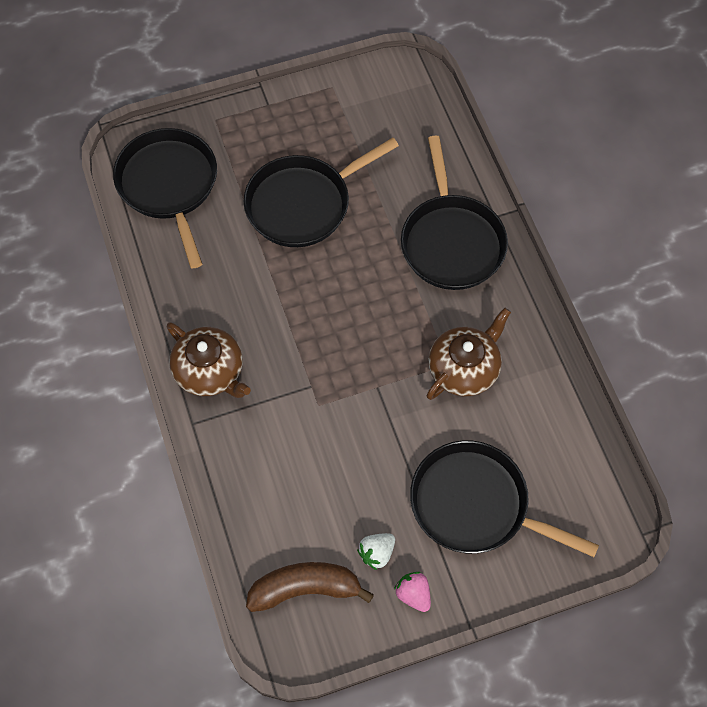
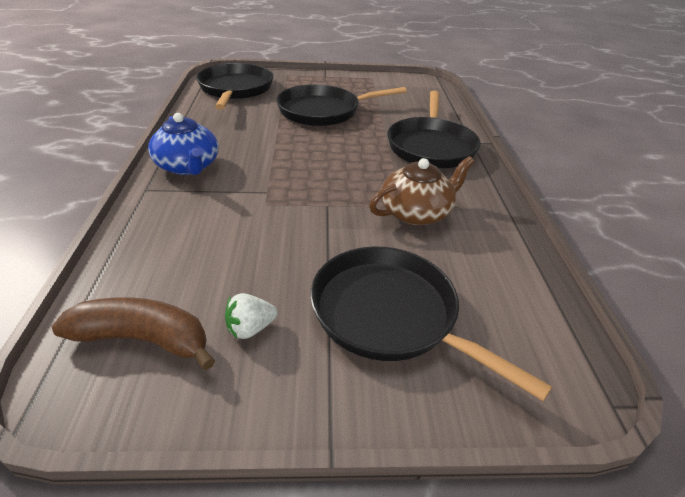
camera: 15 degrees right, 25 degrees down
brown teapot [167,322,251,398] -> blue teapot [148,113,218,175]
pink strawberry [394,572,431,612] -> none

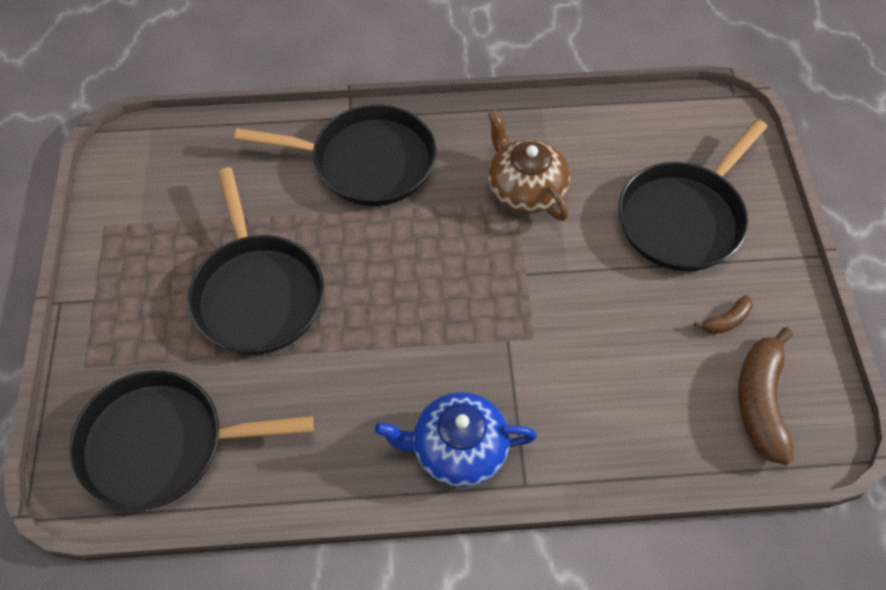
camera: 90 degrees left, 20 degrees up
blue teapot [148,113,218,175] -> blue teapot turned 150 degrees counterclockwise [375,392,537,487]
white strawberry [225,293,277,339] -> brown banana [694,295,753,334]

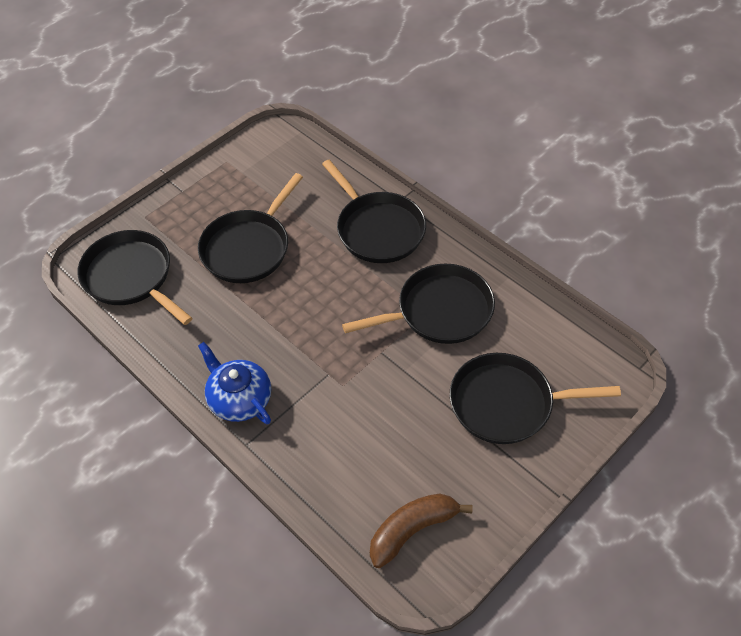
camera: 50 degrees right, 5 degrees down
brown teapot [488,110,570,221] -> black pan [342,264,495,344]
brown banana [694,295,753,334] -> none

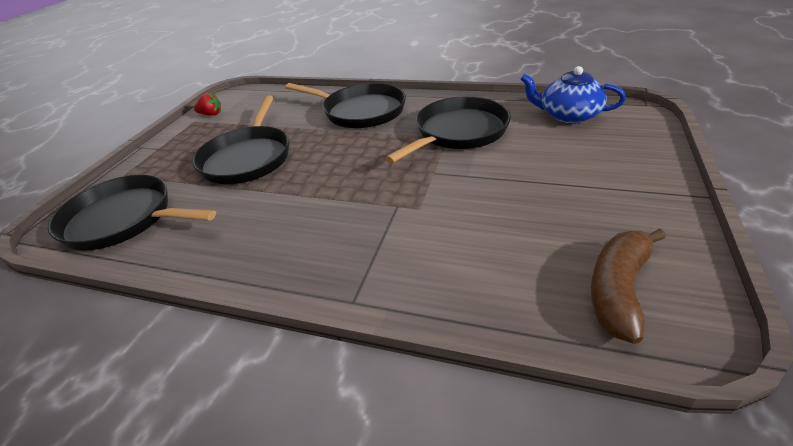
camera: 25 degrees left, 15 degrees down
blue teapot [198,342,271,424] -> blue teapot moved to [520,66,626,124]
black pan [450,353,621,444] -> none
none -> red strawberry [194,93,221,116]

